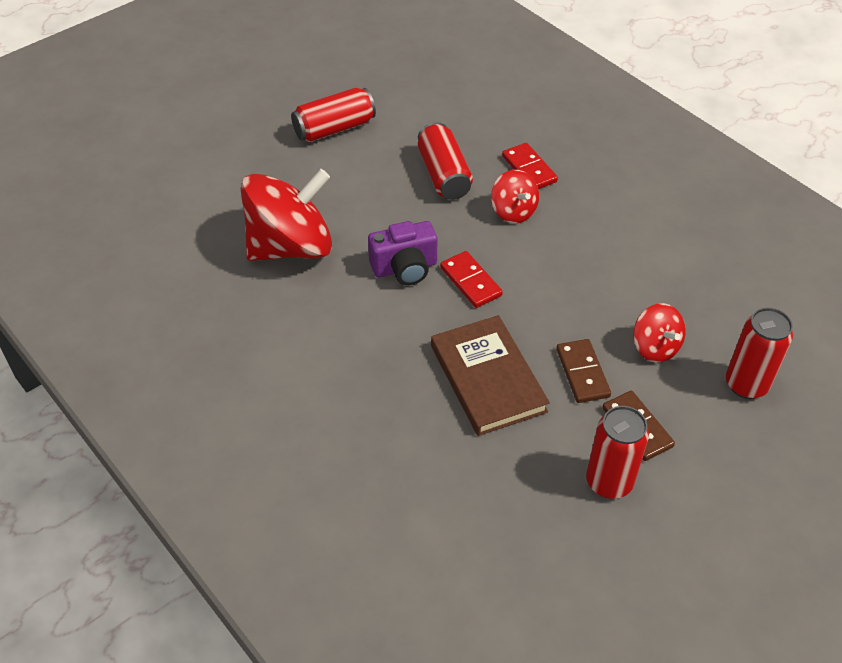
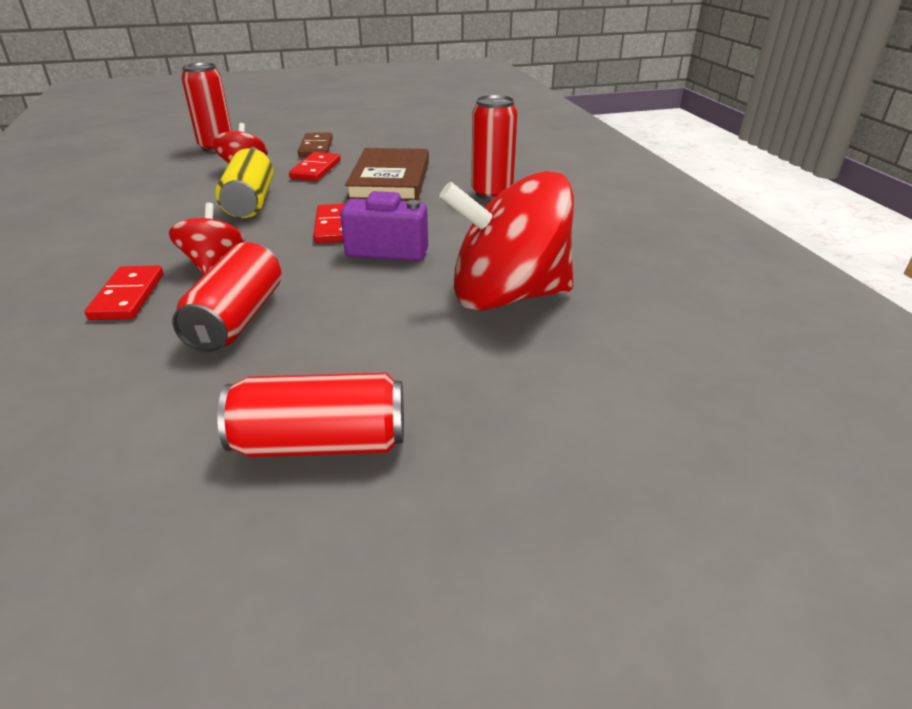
camera: 155 degrees left, 15 degrees down
brown domino [556,339,611,403] -> red domino [289,152,341,181]
red can [586,406,649,499] -> red can moved to [471,95,517,200]
none -> yellow can [215,148,273,218]

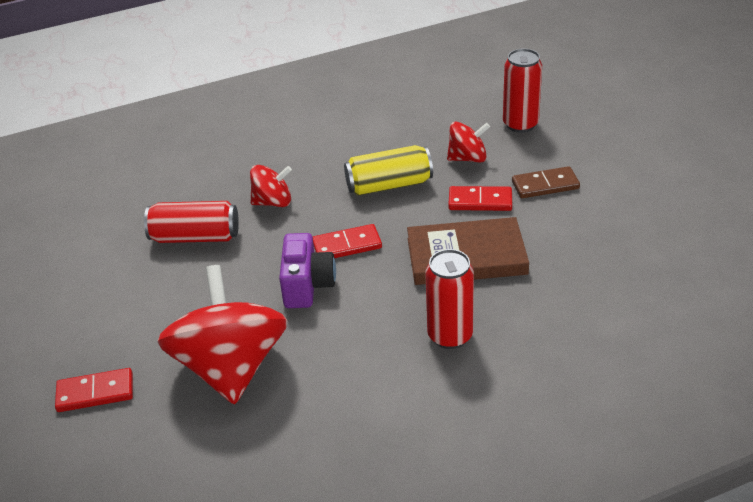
camera: 85 degrees right, 5 degrees up
red domino [85,265,163,320] -> red domino moved to [55,368,133,412]
red can [217,373,404,457] -> none

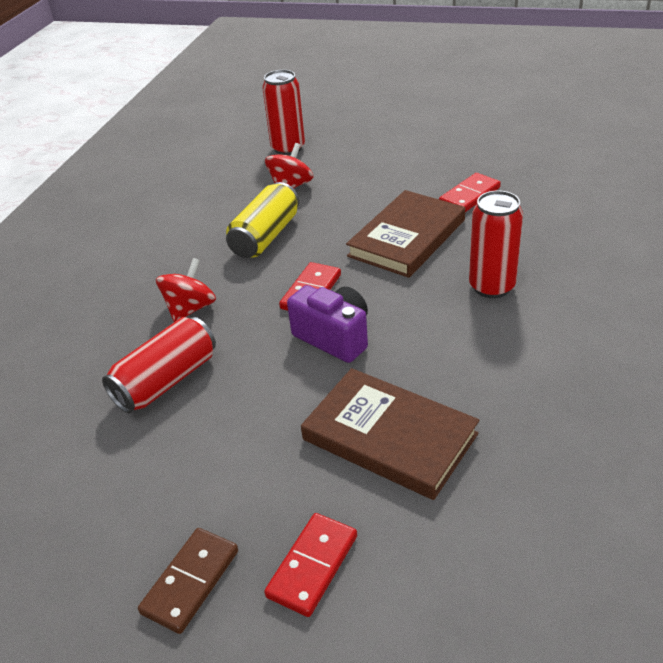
camera: 50 degrees left, 0 degrees up
red spinning top [157,265,288,405] -> brown book [301,368,480,500]
red domino [448,186,512,211] -> red domino moved to [439,173,501,212]
brown domino [512,166,580,198] -> brown domino moved to [138,528,238,634]

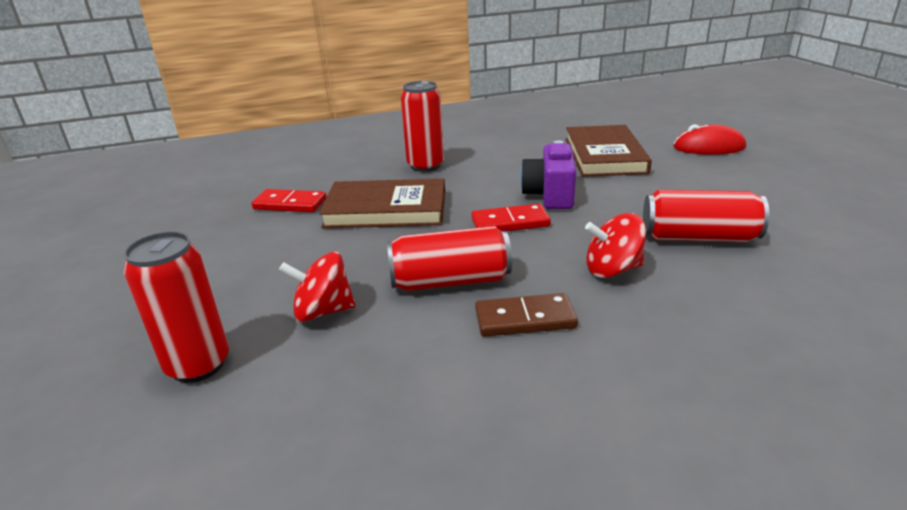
camera: 125 degrees left, 10 degrees down
brown domino [138,528,238,634] -> brown domino moved to [475,293,578,337]
yellow can [226,182,299,258] -> red can [387,226,512,291]
red domino [264,513,357,617] -> red mouse [673,124,746,155]

